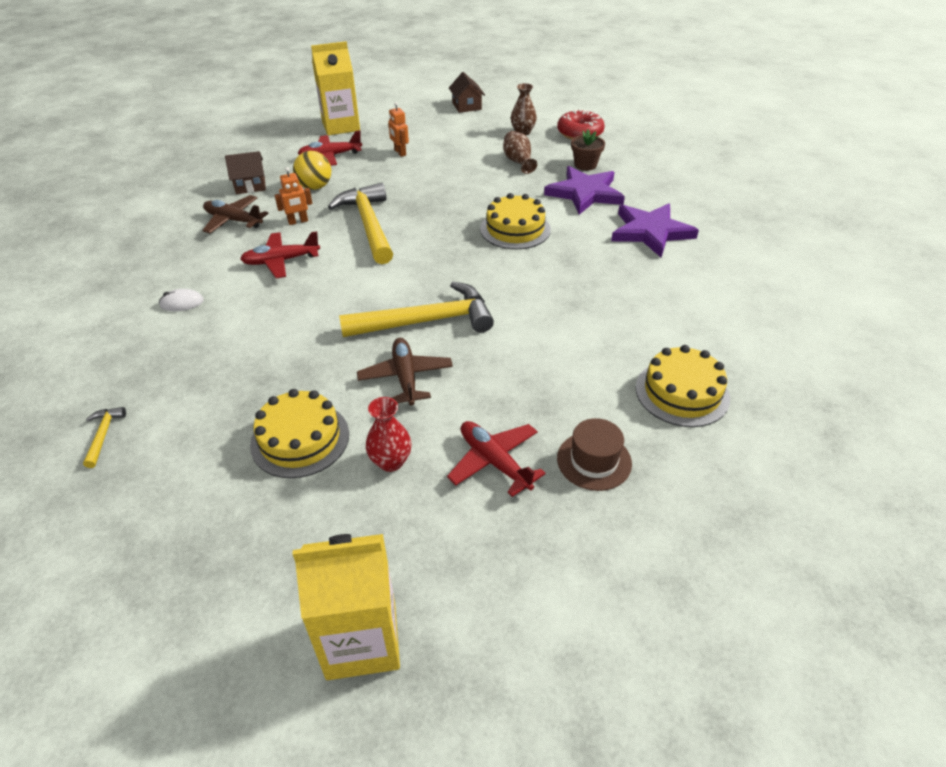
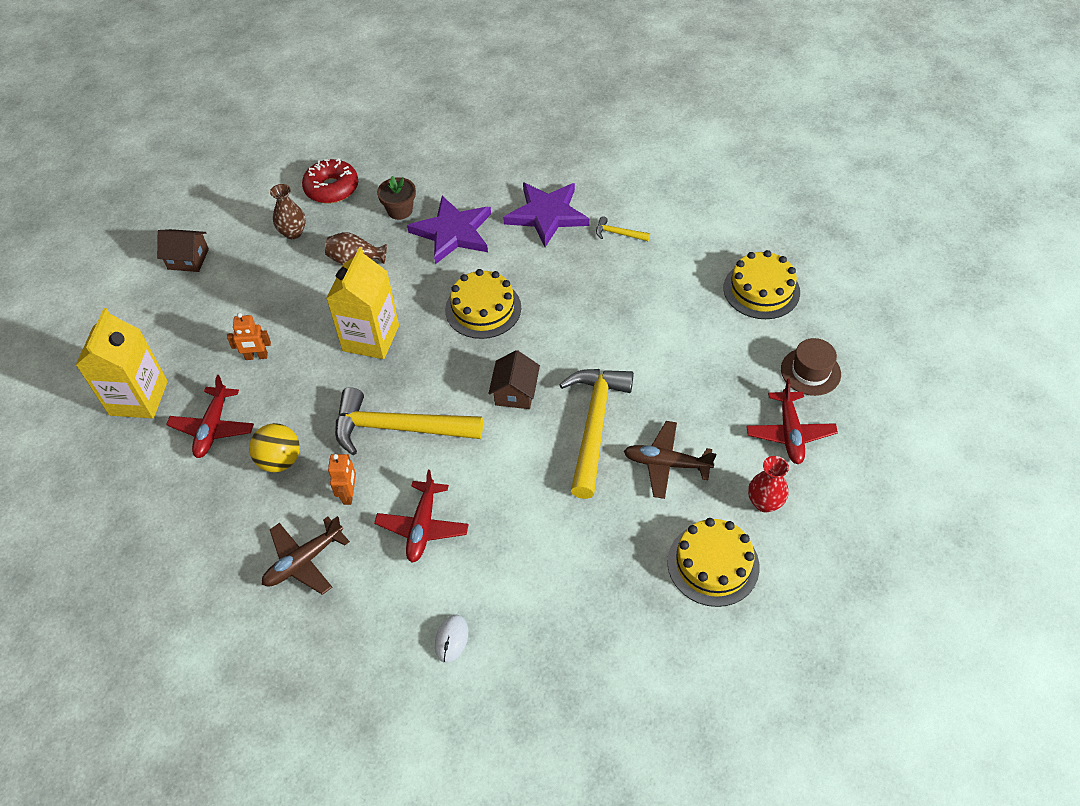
camera: 65 degrees left, 10 degrees up
yellow hammer [83,407,126,468] -> yellow hammer moved to [596,216,650,241]
brown house [225,151,266,194] -> brown house moved to [488,350,540,409]
yellow carton [293,534,400,680] -> yellow carton moved to [326,247,399,359]
red plane [447,421,546,497] -> red plane turned 75 degrees counterclockwise [746,378,838,464]

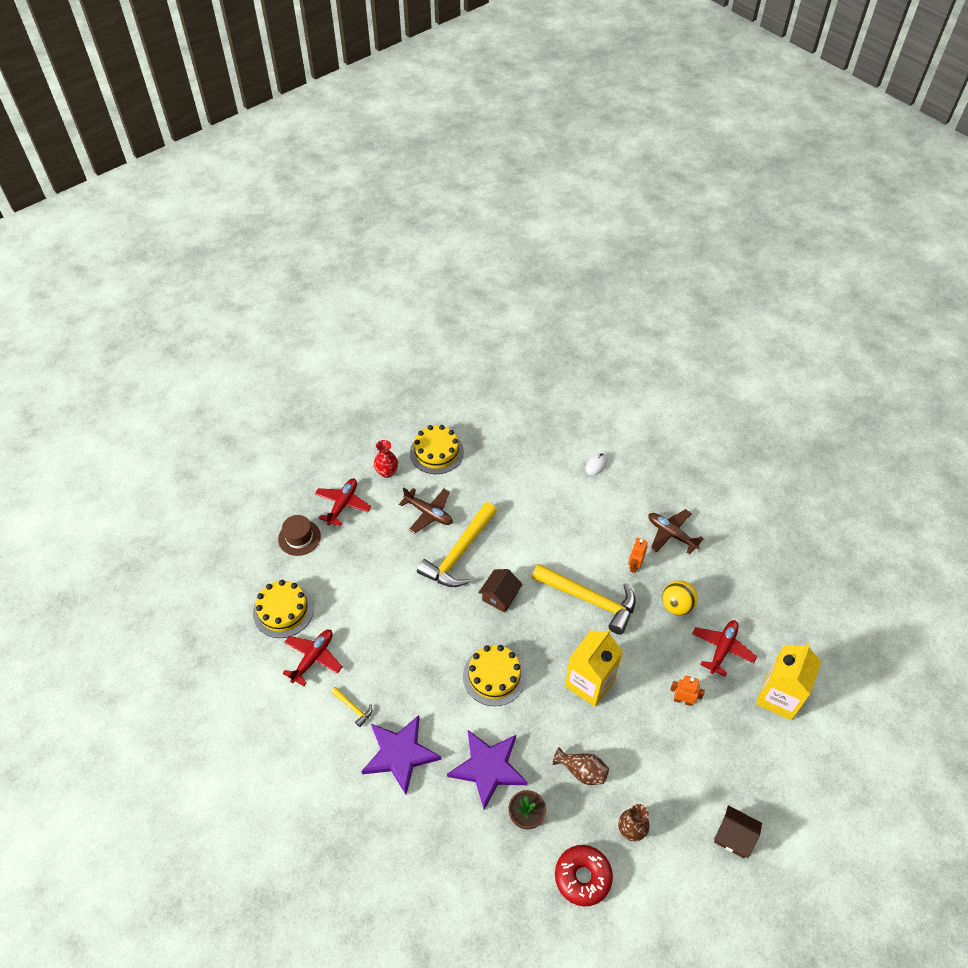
camera: 160 degrees left, 0 degrees up
brown plane [262,516,350,595] -> brown plane turned 120 degrees counterclockwise [649,509,704,554]
red plane [374,470,469,563] -> red plane moved to [282,630,342,686]

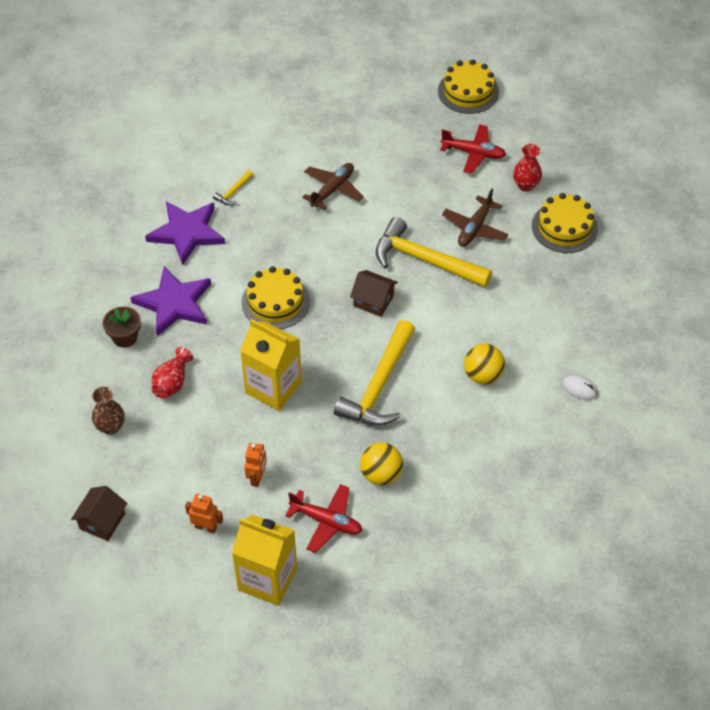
camera: 85 degrees right, 0 degrees up
yellow cake [253,580,314,638] -> yellow cake moved to [438,59,499,114]
brown hat [278,515,321,556] -> none
red plane [282,630,342,686] -> none
brown vase [553,747,609,785] -> red vase [152,347,193,399]
red donut [555,845,613,906] -> none
orange robot [628,538,648,573] -> orange robot moved to [185,494,223,533]
brown plane [649,509,704,554] -> brown plane moved to [302,163,364,210]
none -> yellow ball [464,344,505,384]

